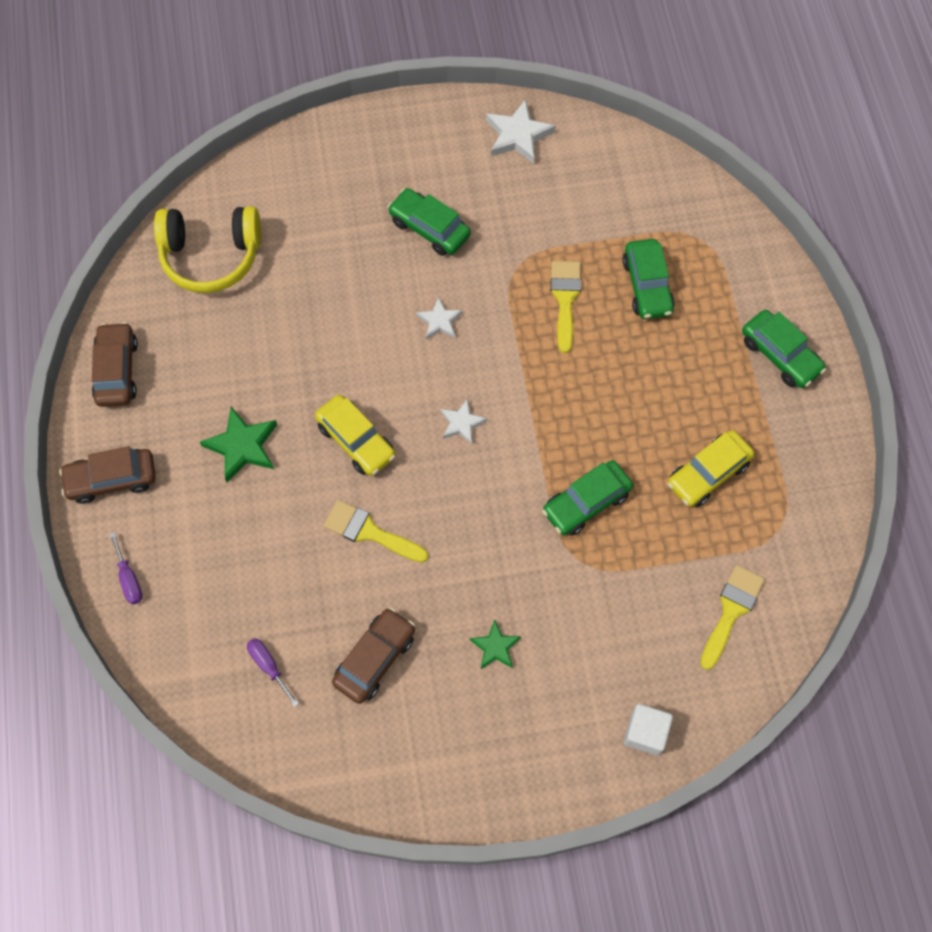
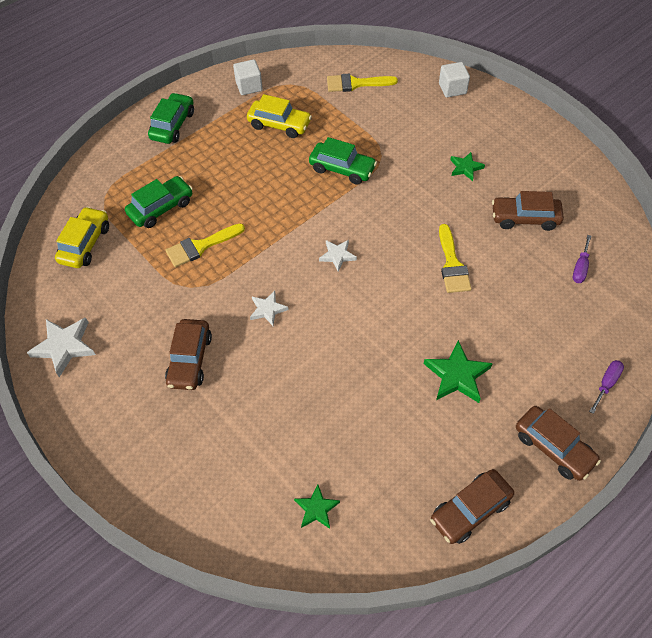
camera: 120 degrees left, 10 degrees down
yellow headphones [154,206,261,293] -> green star [294,484,340,529]
yellow car [315,395,396,476] -> yellow car moved to [55,207,109,268]
green car [388,188,471,256] -> brown car [165,319,212,390]
none -> white cube [233,59,263,95]

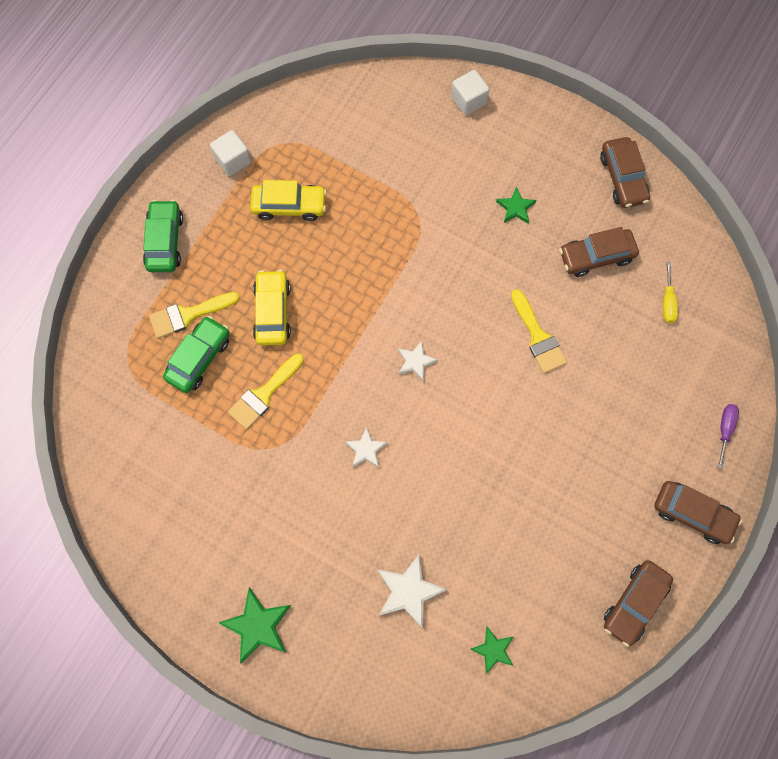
camera: 20 degrees left, 15 degrees up
white star [27,317,96,377] -> white star moved to [377,554,448,629]
yellow car [55,207,109,268] -> yellow car moved to [253,270,291,345]
brown car [165,319,212,390] -> brown car moved to [600,137,650,208]
green car [309,137,377,185] -> none
yellow brush [327,74,398,92] -> yellow brush moved to [149,292,240,338]
green star [424,340,493,403] -> green star moved to [219,587,291,663]
purple screwdriver [572,235,591,283] -> yellow screwdriver [663,262,678,323]

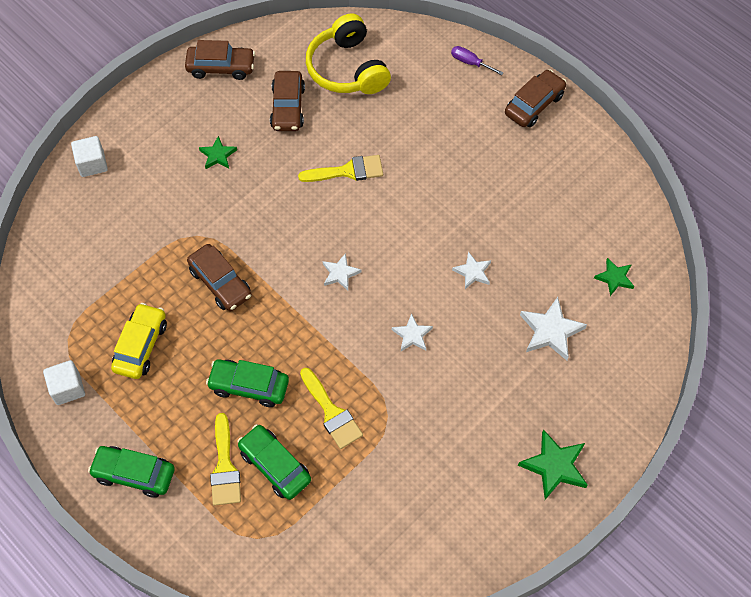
camera: 75 degrees left, 10 degrees down
yellow car [253,270,291,345] -> green car [206,359,289,407]
brown car [604,560,673,647] -> brown car moved to [187,244,251,311]
yellow screwdriver [663,262,678,323] -> yellow headphones [306,14,391,94]
none -> white star [452,252,491,289]

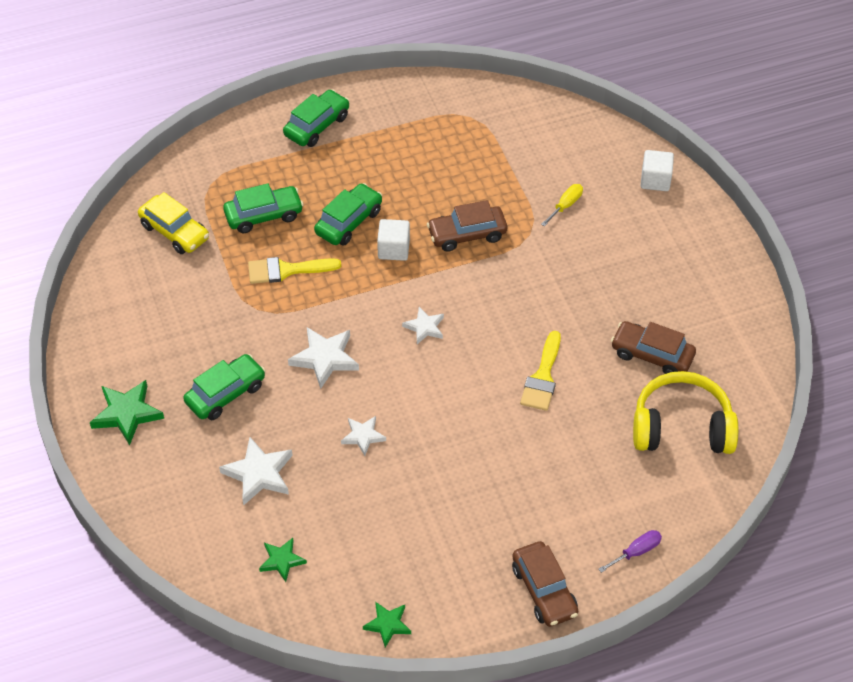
camera: 115 degrees right, 10 degrees down
white cube [43,360,85,405] -> white cube moved to [377,219,410,261]
yellow car [111,303,167,379] -> yellow car moved to [138,192,209,254]
brown car [185,40,255,80] -> none
green star [199,136,237,169] -> green star moved to [363,602,411,647]
yellow brush [210,413,241,506] -> none
white star [392,313,433,351] -> white star [288,327,359,389], size x1.62
none -> green car [183,354,266,420]
none -> yellow screwdriver [541,184,583,227]

